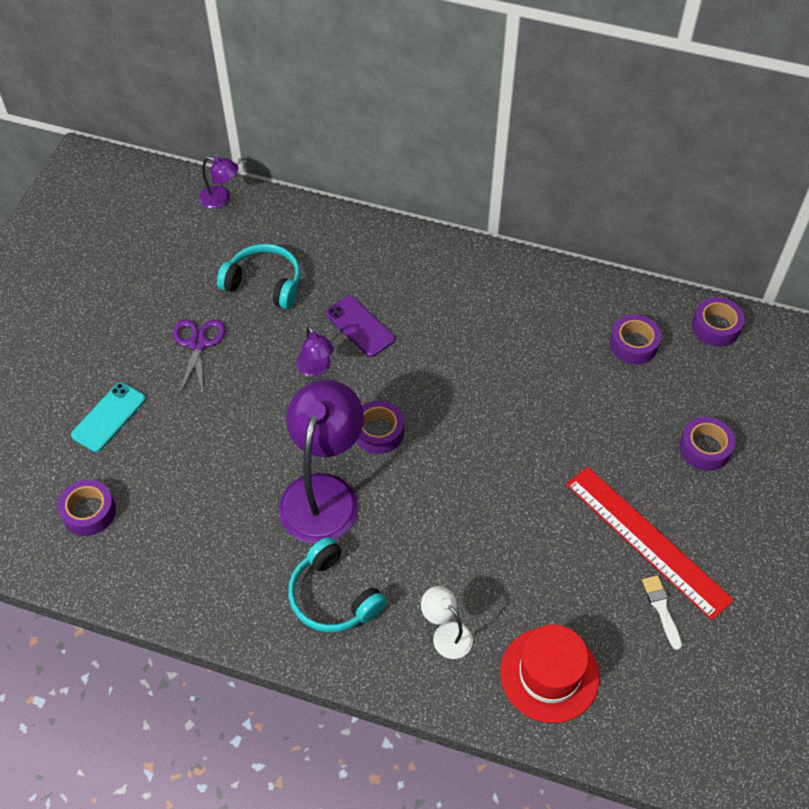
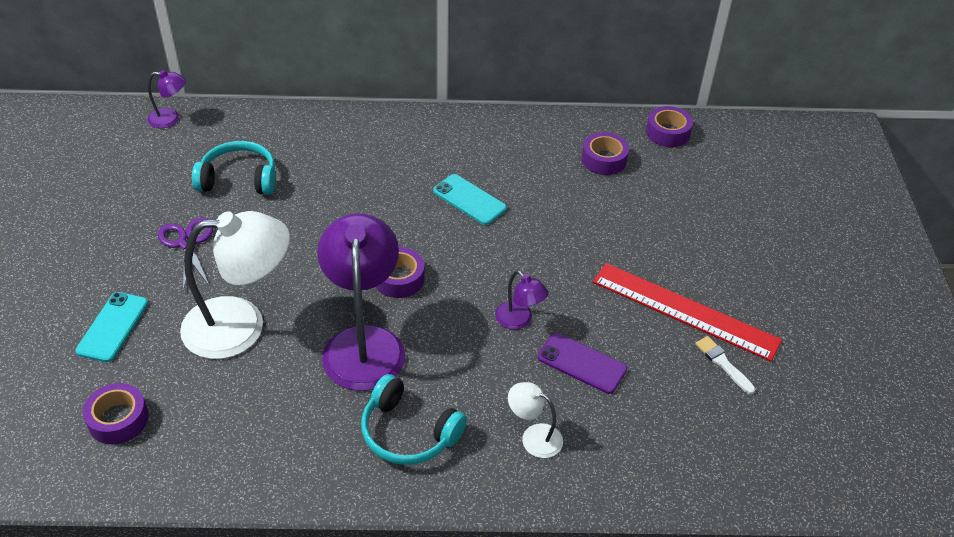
camera: 20 degrees left, 10 degrees down
purple lamp [296,326,334,377] -> purple lamp moved to [495,270,549,330]
purple phone [326,296,395,357] -> purple phone moved to [538,333,627,394]
red hat [500,625,599,723] -> none
purple tape [679,417,735,471] -> none
none -> white lamp [180,211,290,359]
none -> turquoise phone [433,174,507,225]

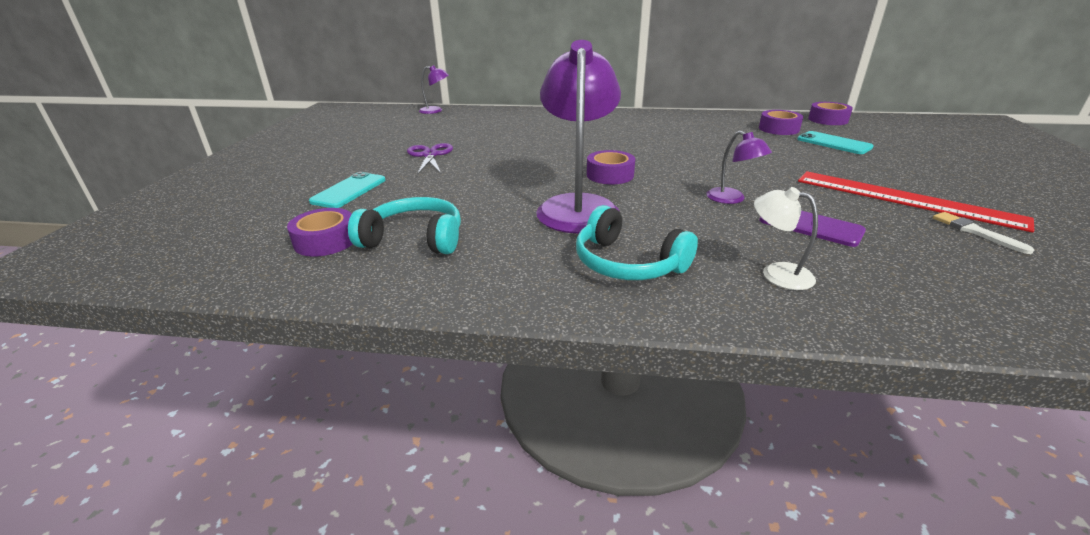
camera: 10 degrees right, 15 degrees down
white lamp [180,211,290,359] -> none
turquoise headphones [192,141,276,195] -> turquoise headphones moved to [348,197,461,254]
turquoise phone [433,174,507,225] -> turquoise phone moved to [797,131,874,154]

